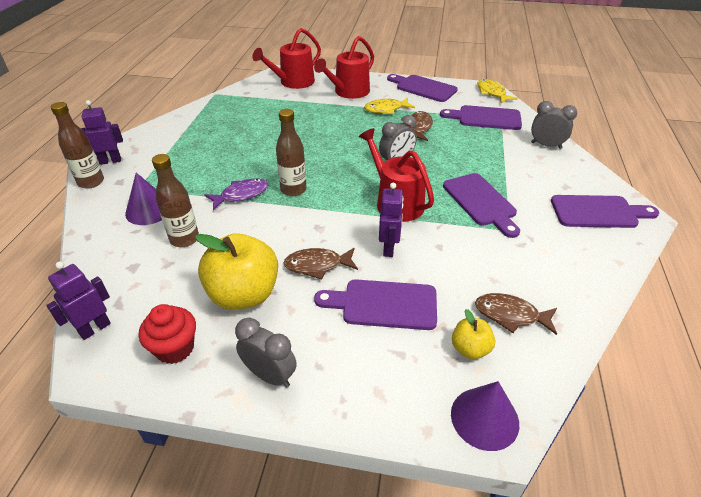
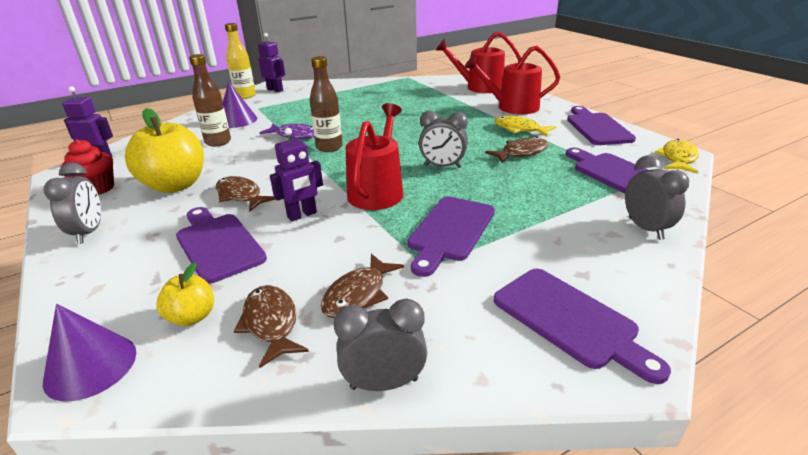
camera: 50 degrees right, 10 degrees down
brown bottle [51,102,104,189] -> yellow bottle [225,23,256,99]
none -> brown fish [321,253,404,318]
none -> grey clock [334,298,427,391]

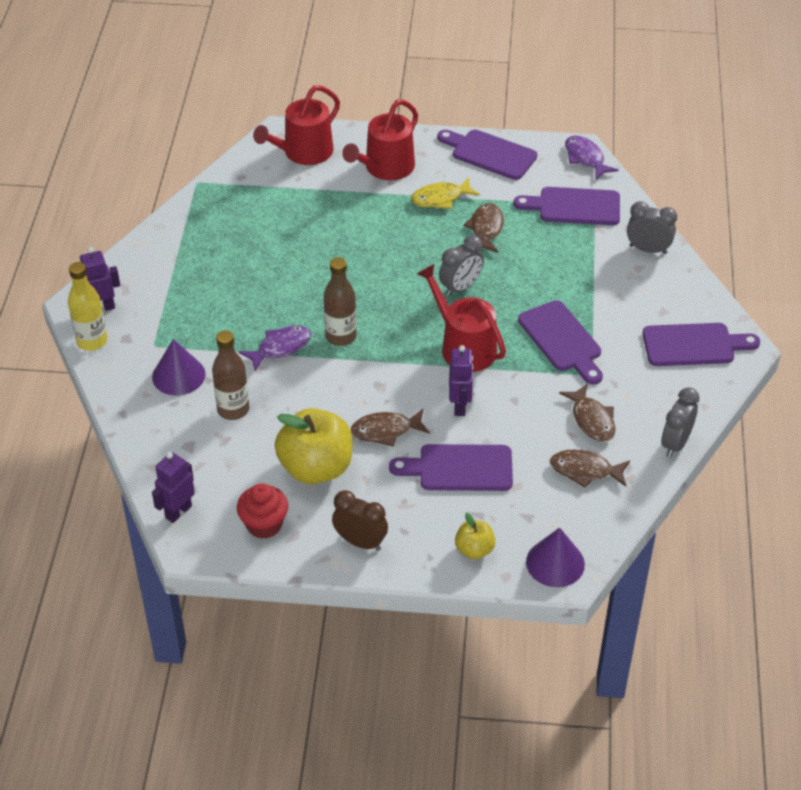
camera: 55 degrees left, 15 degrees up
grey clock [44,162,101,244] -> brown clock [332,490,388,551]
yellow apple [156,262,214,326] -> yellow apple moved to [455,513,495,559]
yellow fish [654,139,699,174] -> purple fish [565,135,619,180]

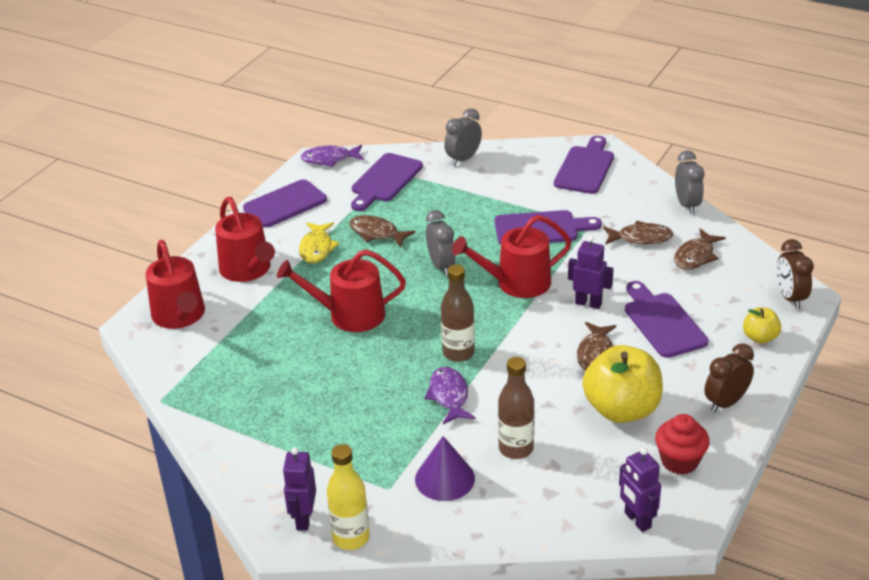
camera: 65 degrees left, 10 degrees down
purple cutting board [389,444,513,491] -> purple cutting board turned 135 degrees clockwise [625,281,708,358]
purple cone [526,527,585,587] -> brown clock [777,239,814,309]
grey clock [662,387,700,457] -> grey clock turned 150 degrees counterclockwise [675,150,704,214]
none -> red watering can [277,249,406,332]

